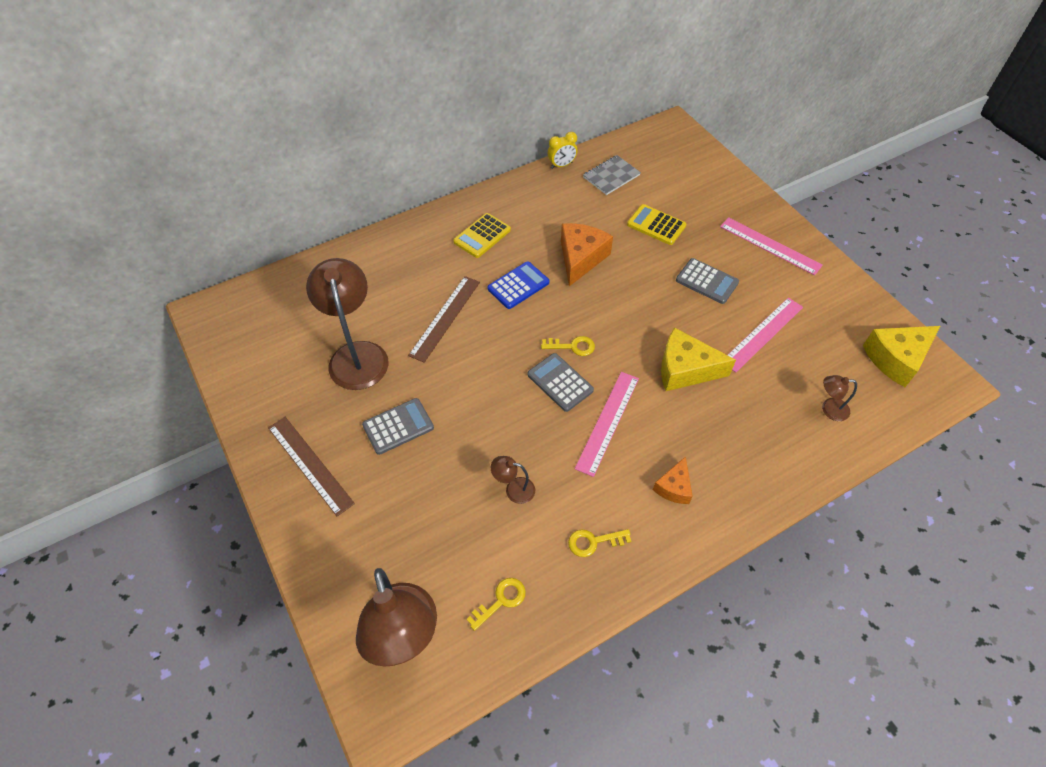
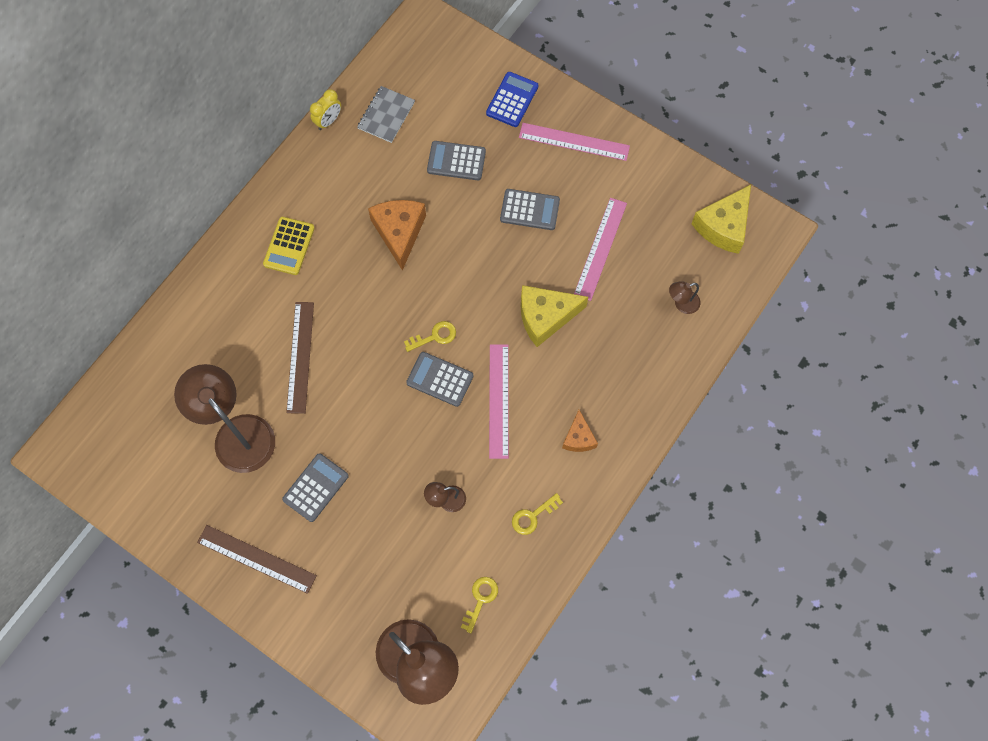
camera: 25 degrees left, 15 degrees up
blue calculator [487,261,549,309] -> blue calculator moved to [486,72,538,127]
yellow calculator [627,204,686,245] -> grey calculator [427,141,486,180]

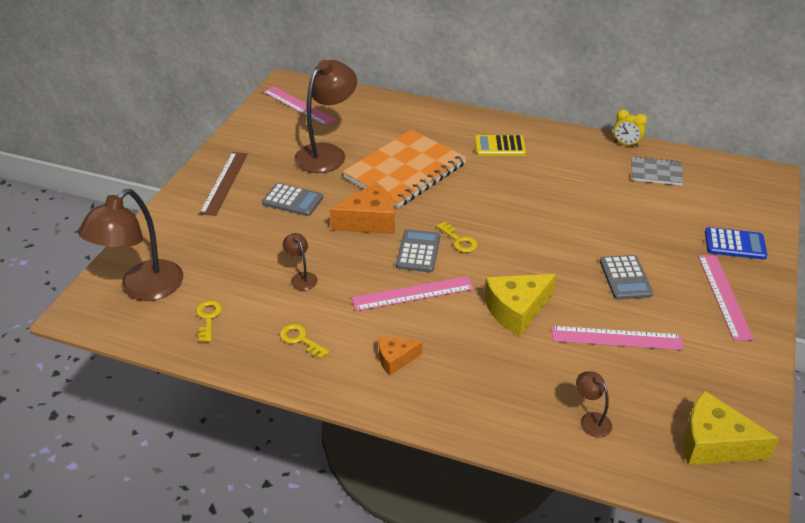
camera: 75 degrees right, 30 degrees down
brown ruler [286,302,314,414] -> orange notebook [343,130,467,208]
orange cheese [368,200,426,271] -> orange cheese moved to [330,182,395,234]
grey calculator [427,141,486,180] -> none
yellow key [461,577,498,633] -> yellow key turned 105 degrees counterclockwise [196,300,222,342]
yellow cheese [521,285,588,347] -> yellow cheese turned 90 degrees counterclockwise [484,274,556,336]
none -> pink ruler [263,86,336,126]

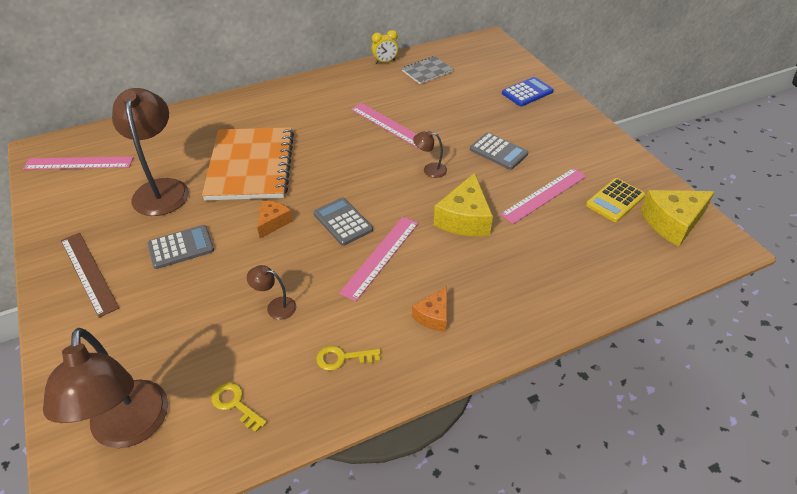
camera: 45 degrees left, 5 degrees up
orange cheese [330,182,395,234] -> orange cheese [257,201,292,238], size x0.58
yellow key [436,222,478,253] -> none
yellow calculator [475,135,526,156] -> yellow calculator moved to [586,178,645,222]
brown lamp [576,371,612,437] -> brown lamp moved to [413,131,447,178]
pink ruler [698,255,754,341] -> pink ruler moved to [351,103,421,150]

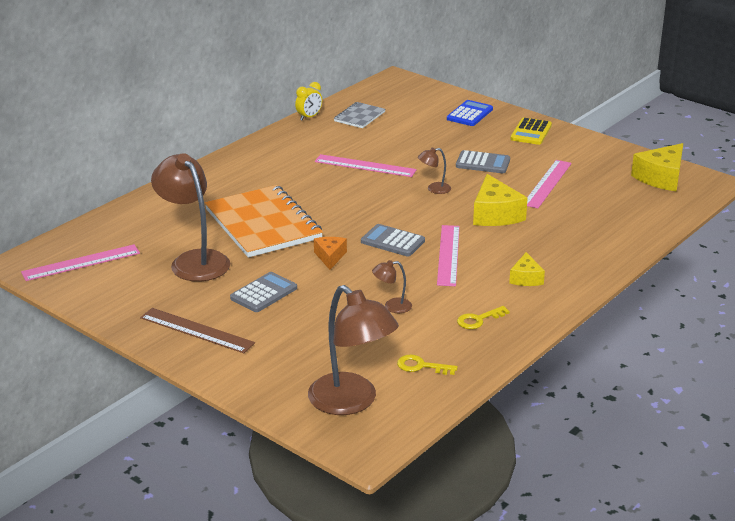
camera: 25 degrees left, 15 degrees down
orange cheese [412,286,447,332] -> yellow cheese [509,252,545,286]
yellow calculator [586,178,645,222] -> yellow calculator moved to [510,117,552,145]

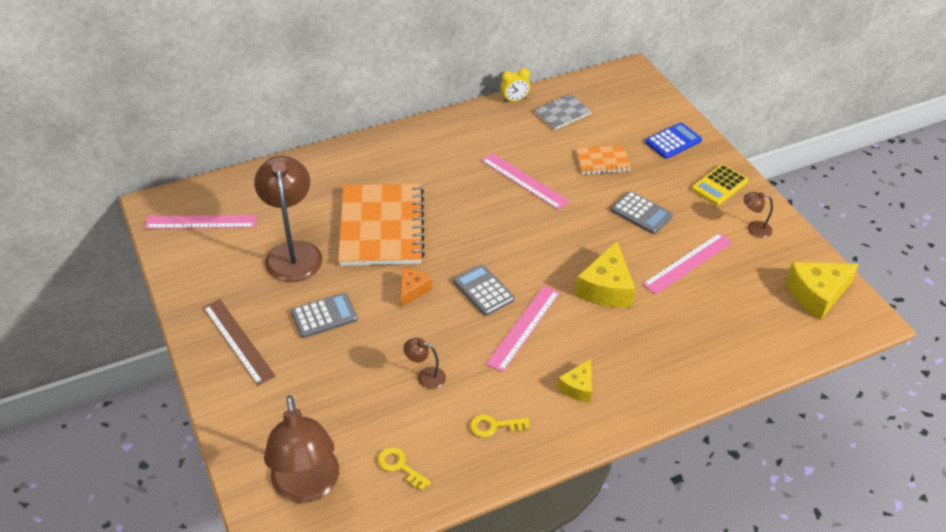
camera: 25 degrees right, 15 degrees up
brown lamp [418,148,451,194] -> brown lamp moved to [743,192,773,238]
none -> orange notebook [576,145,631,175]

